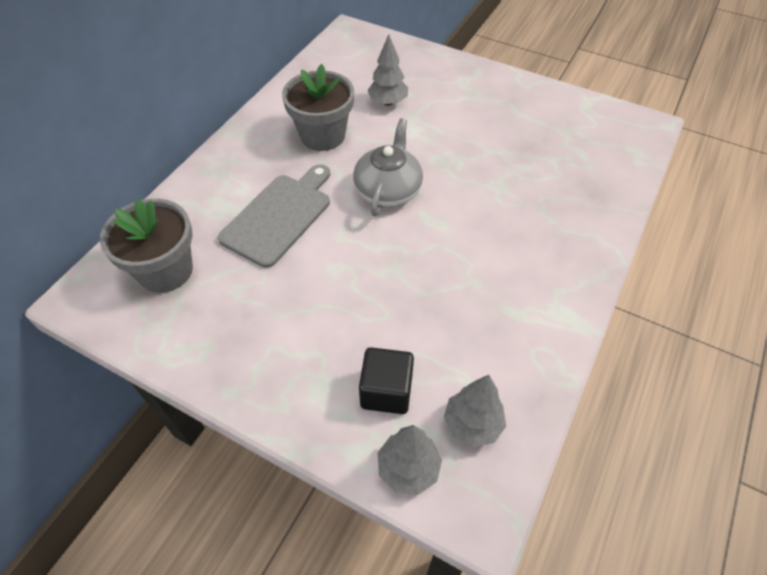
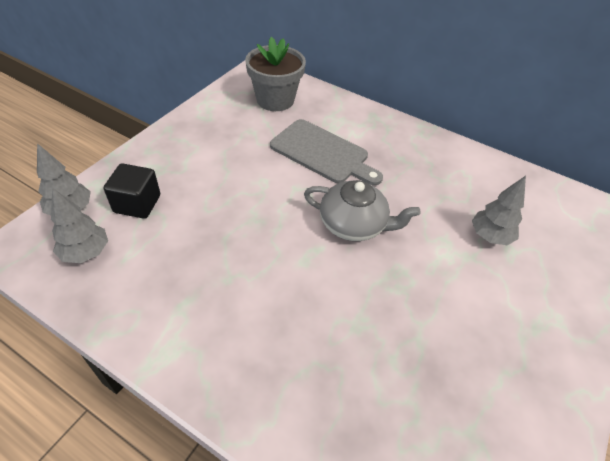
camera: 90 degrees right, 5 degrees down
grey flower pot [282,64,354,151] -> none

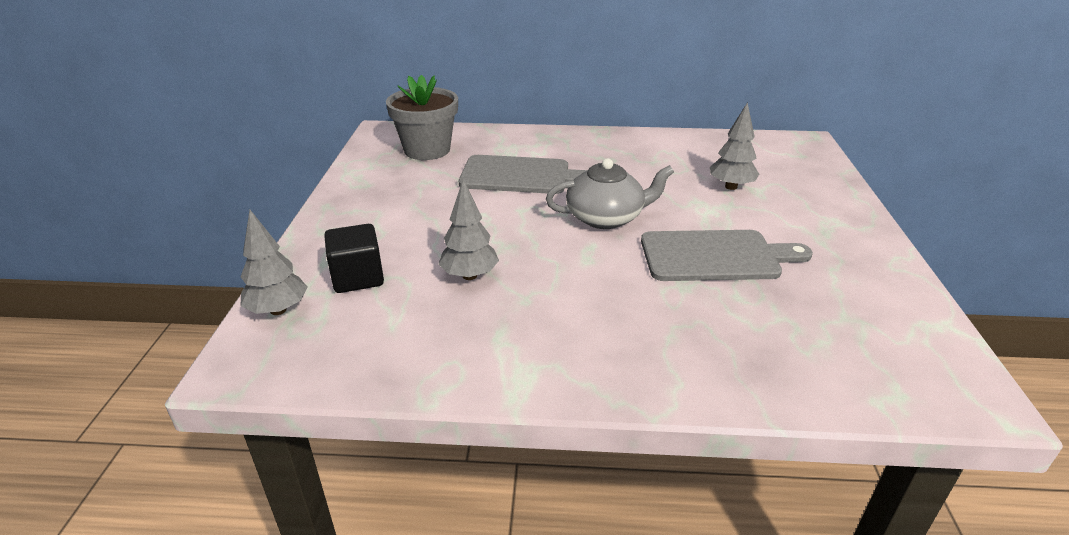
camera: 25 degrees left, 15 degrees down
grey tree [51,188,108,263] -> grey tree moved to [438,179,499,280]
none -> grey cutting board [641,230,813,281]

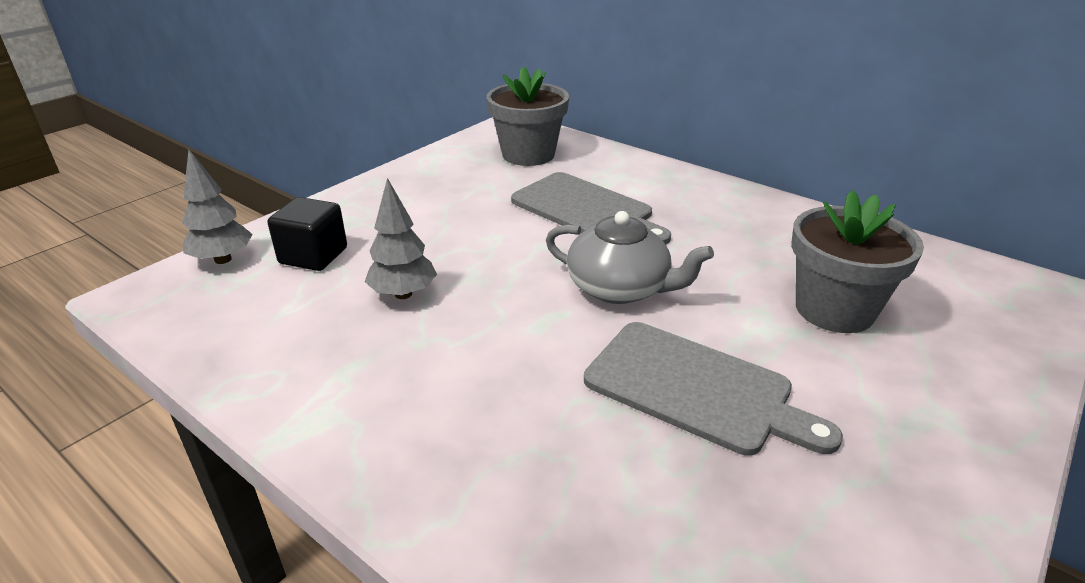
camera: 35 degrees right, 0 degrees up
grey tree [710,102,759,190] -> grey flower pot [791,190,924,333]

